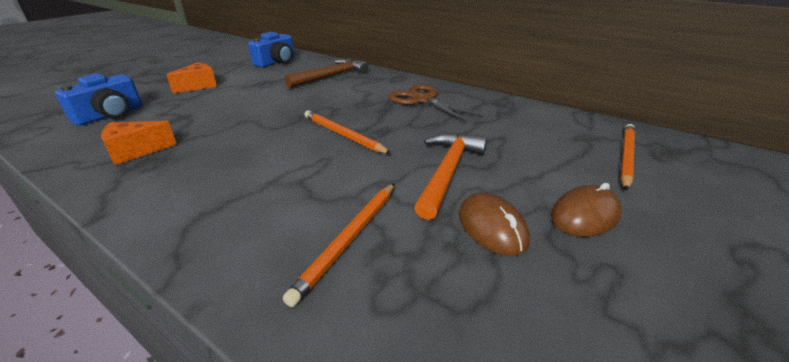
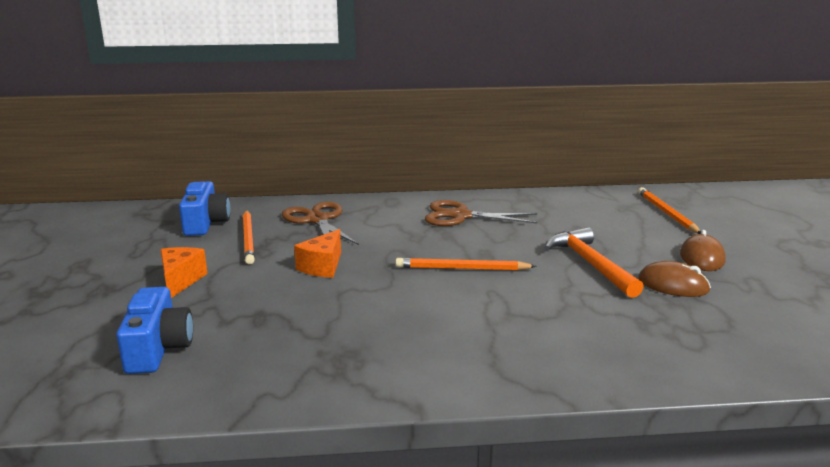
camera: 40 degrees left, 10 degrees down
orange cheese [101,121,177,165] -> orange cheese moved to [294,229,341,278]
orange pencil [283,183,395,307] -> orange pencil moved to [243,210,255,264]
brown hammer [285,59,369,88] -> brown scissors [282,201,359,245]

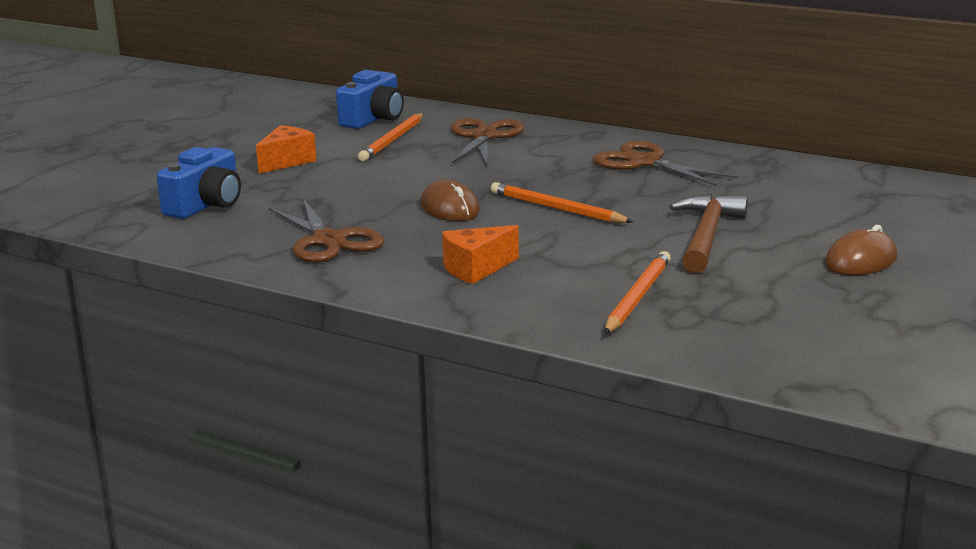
camera: 35 degrees right, 0 degrees up
orange cheese [294,229,341,278] -> orange cheese moved to [442,225,519,284]
orange hammer [545,227,644,298] -> brown hammer [669,194,748,273]
orange pencil [638,187,701,234] -> orange pencil moved to [604,251,671,334]
brown mouse [638,261,711,297] -> brown mouse moved to [421,179,480,221]
none -> brown scissors [268,198,384,263]

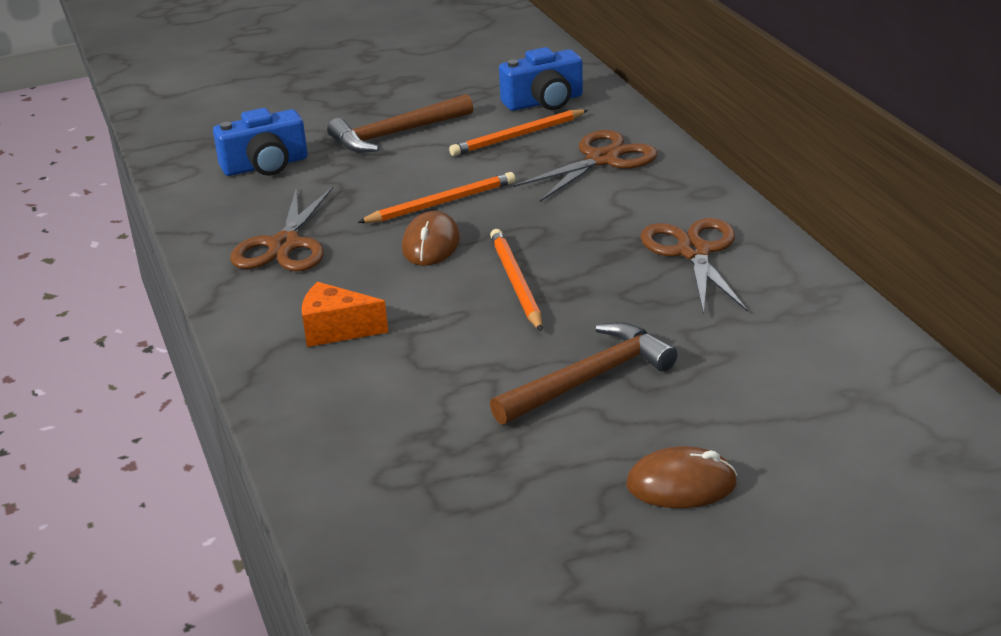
camera: 40 degrees right, 10 degrees up
orange cheese [256,125,316,174] -> brown hammer [327,94,473,153]
orange pencil [604,251,671,334] -> orange pencil moved to [357,172,515,223]

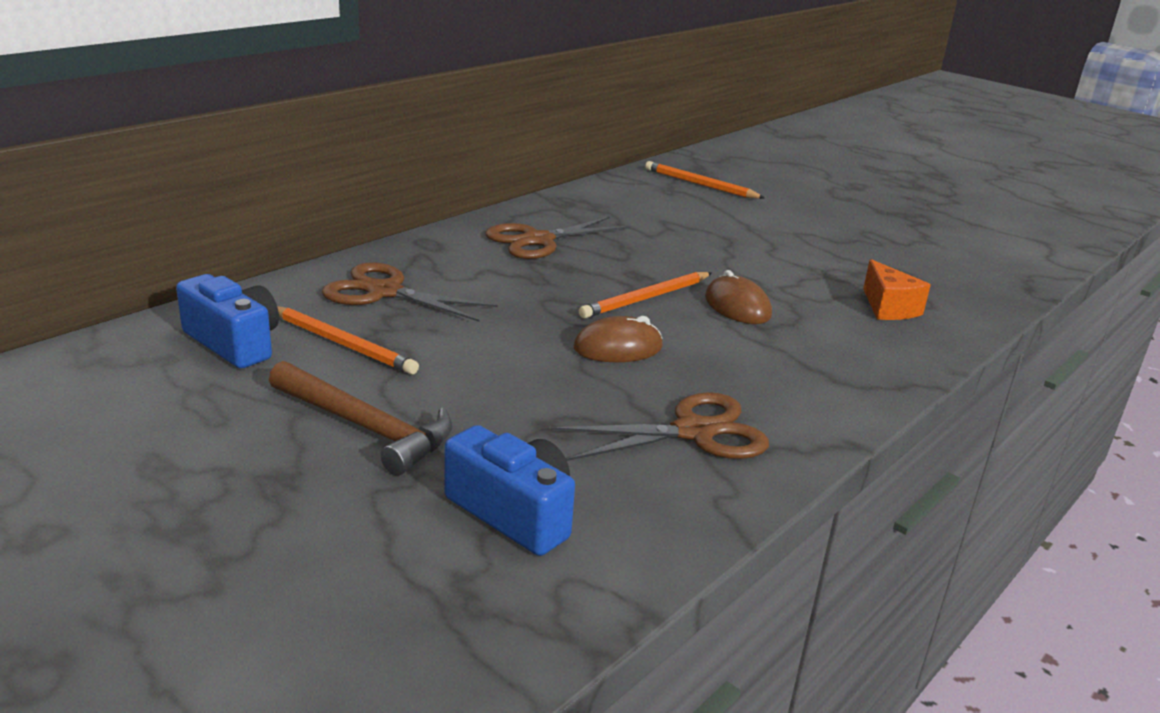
camera: 120 degrees left, 5 degrees down
orange cheese [302,282,388,347] -> orange cheese moved to [863,259,931,320]
orange pencil [357,172,515,223] -> orange pencil moved to [645,161,765,199]
brown hammer [490,322,678,425] -> none
brown mouse [626,446,737,508] -> brown mouse moved to [705,270,772,324]

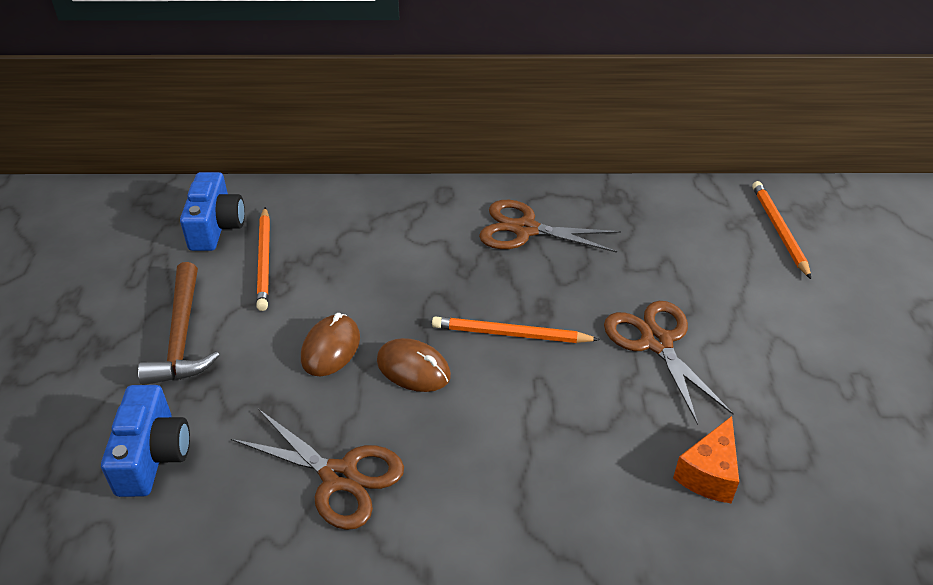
camera: 50 degrees right, 15 degrees up
brown scissors [322,262,498,322] -> brown scissors moved to [604,301,734,425]
brown mouse [705,270,772,324] -> brown mouse moved to [301,313,360,376]

